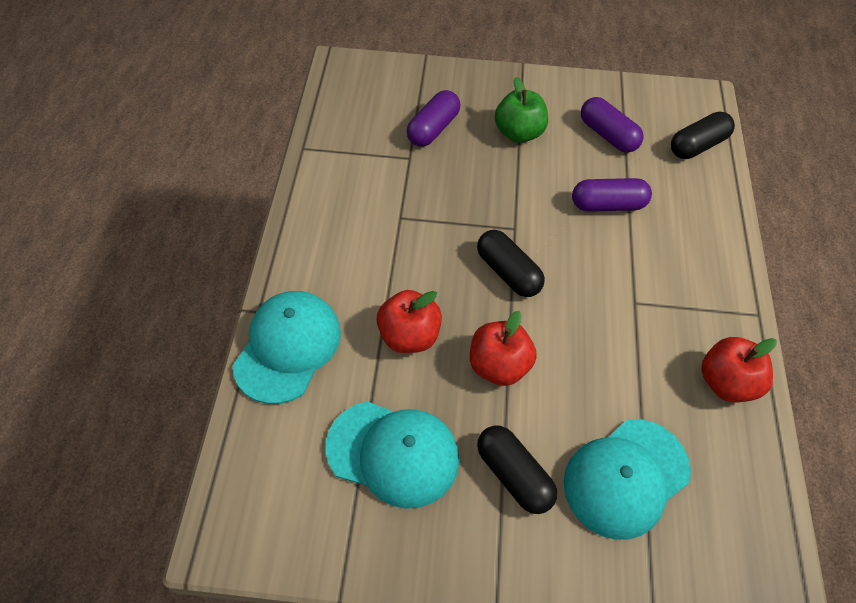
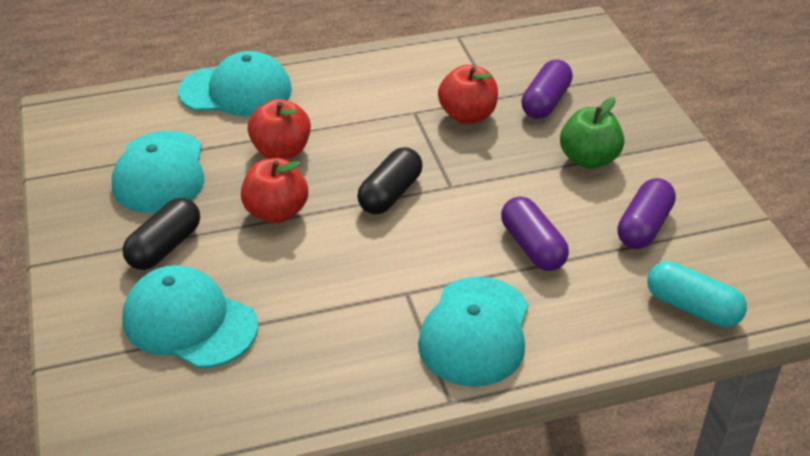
camera: 70 degrees right, 15 degrees down
purple capsule [406,90,460,147] -> purple capsule turned 75 degrees counterclockwise [521,60,573,119]
black capsule [671,112,735,159] -> turquoise capsule [647,261,747,327]
red apple [701,337,777,402] -> red apple moved to [438,65,498,124]
none -> turquoise cap [418,277,528,387]

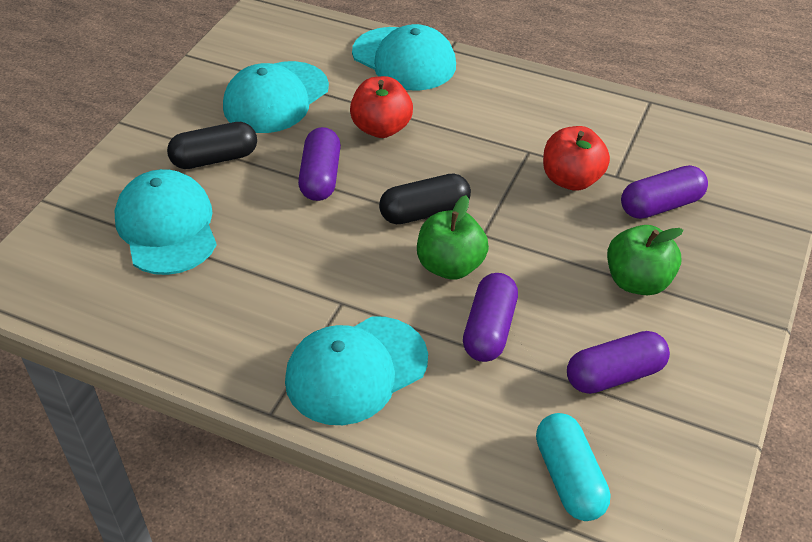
camera: 40 degrees right, 5 degrees up
red apple [241,158,308,223] -> purple capsule [298,127,341,201]
none -> green apple [417,195,489,280]

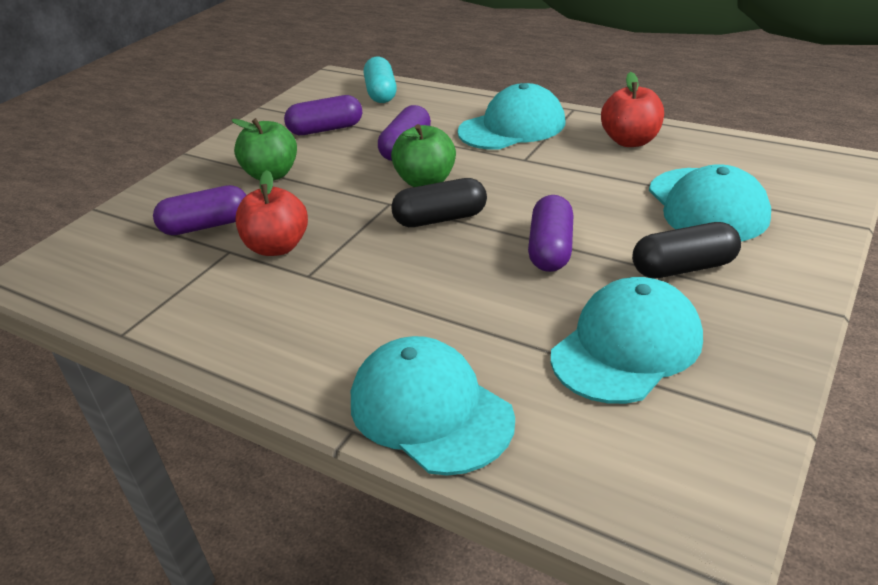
camera: 170 degrees left, 10 degrees down
red apple [350,76,413,138] -> red apple moved to [601,72,664,147]

